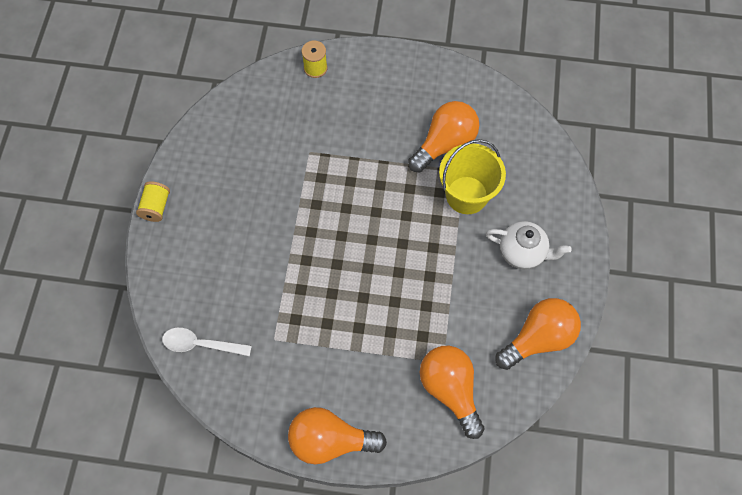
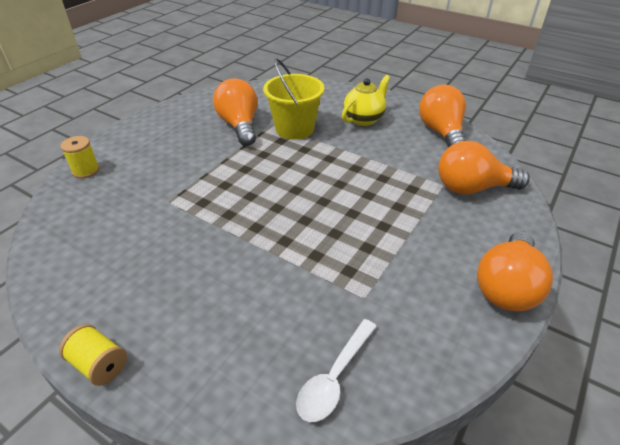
camera: 65 degrees left, 25 degrees down
white teapot [486,221,572,269] -> yellow teapot [342,75,390,126]

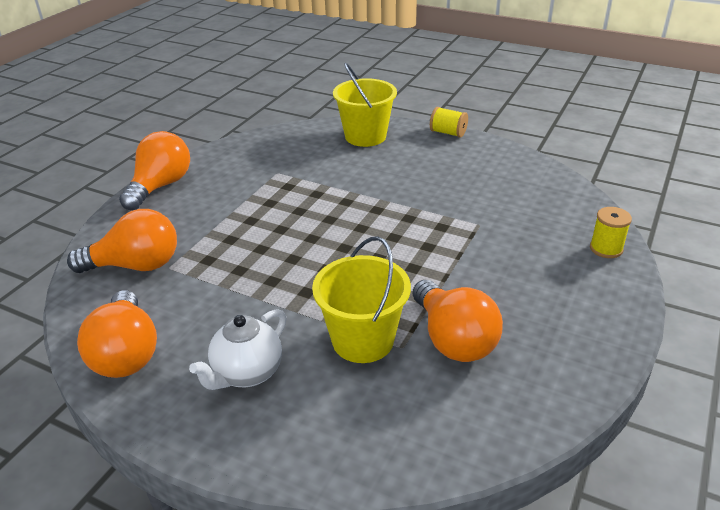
camera: 175 degrees right, 5 degrees down
white spoon [296,319,377,422] -> none
yellow teapot [342,75,390,126] -> white teapot [189,309,287,390]
none -> yellow bucket [333,63,397,147]

